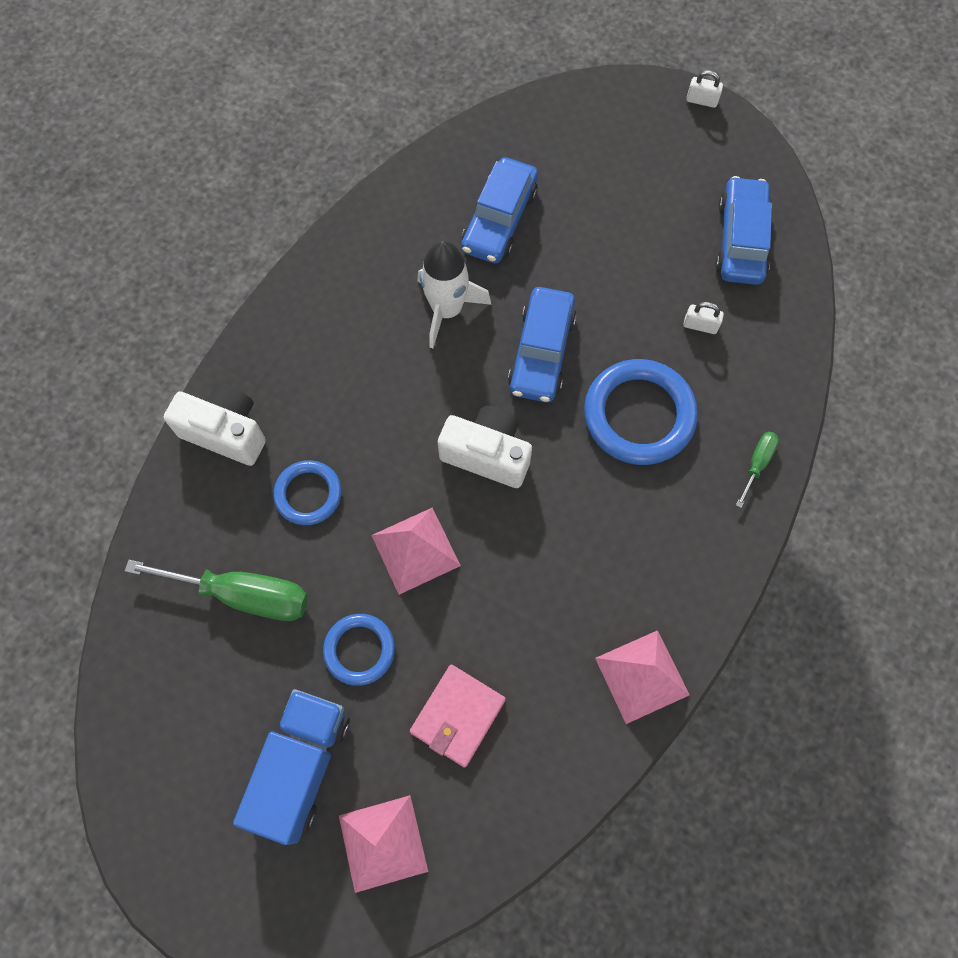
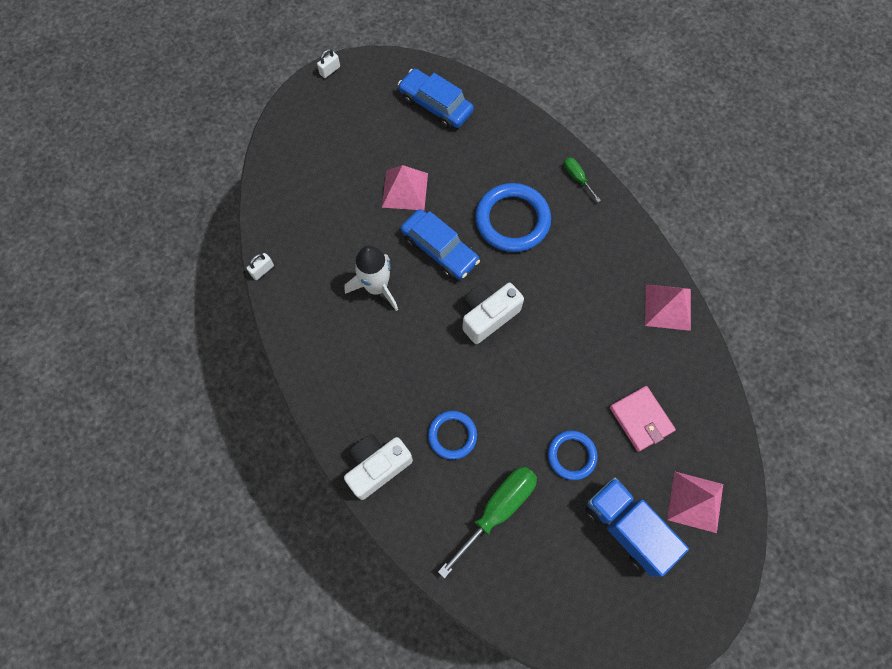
camera: 60 degrees left, 0 degrees up
pink pyramid [371,508,461,595] -> pink pyramid moved to [382,165,428,210]
blue car [461,157,538,263] -> none
white padlock [683,302,724,334] -> white padlock moved to [247,253,274,280]

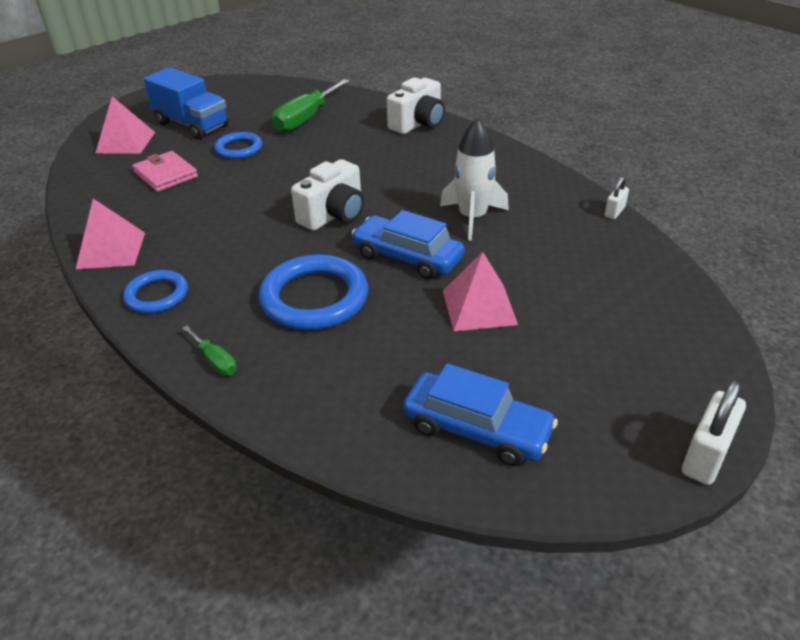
camera: 170 degrees right, 30 degrees down
white padlock [317,49,340,78] -> white padlock [682,381,746,485], size x1.73
blue ring [428,411,477,460] -> blue ring moved to [123,270,188,314]

